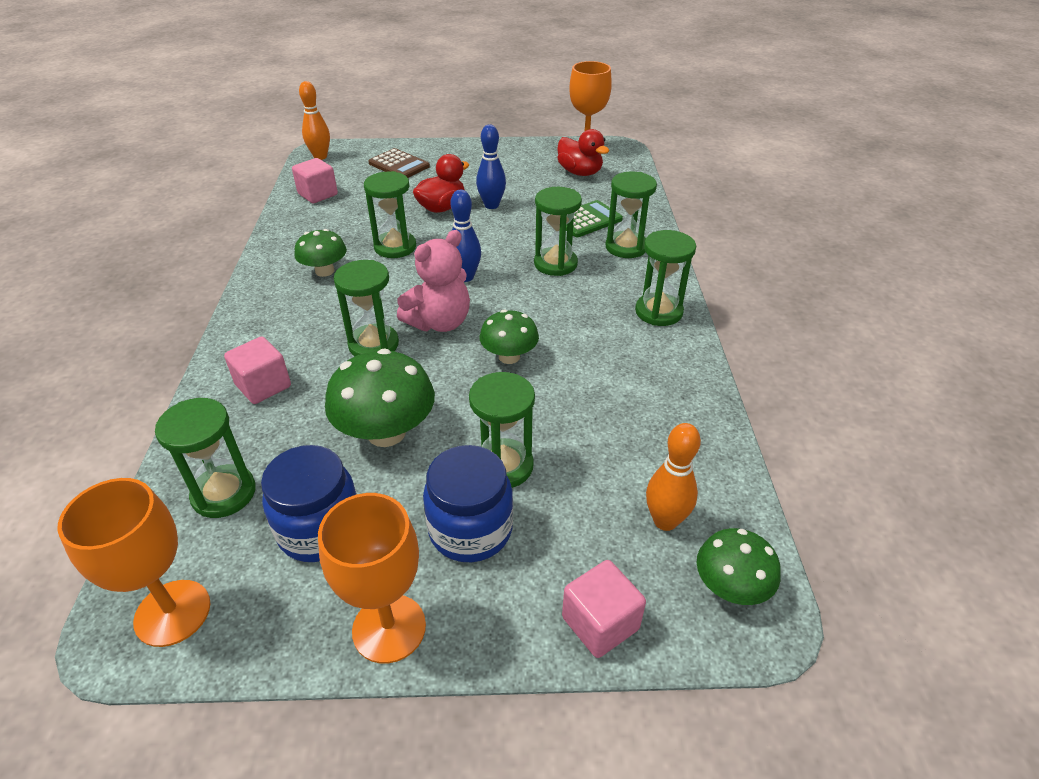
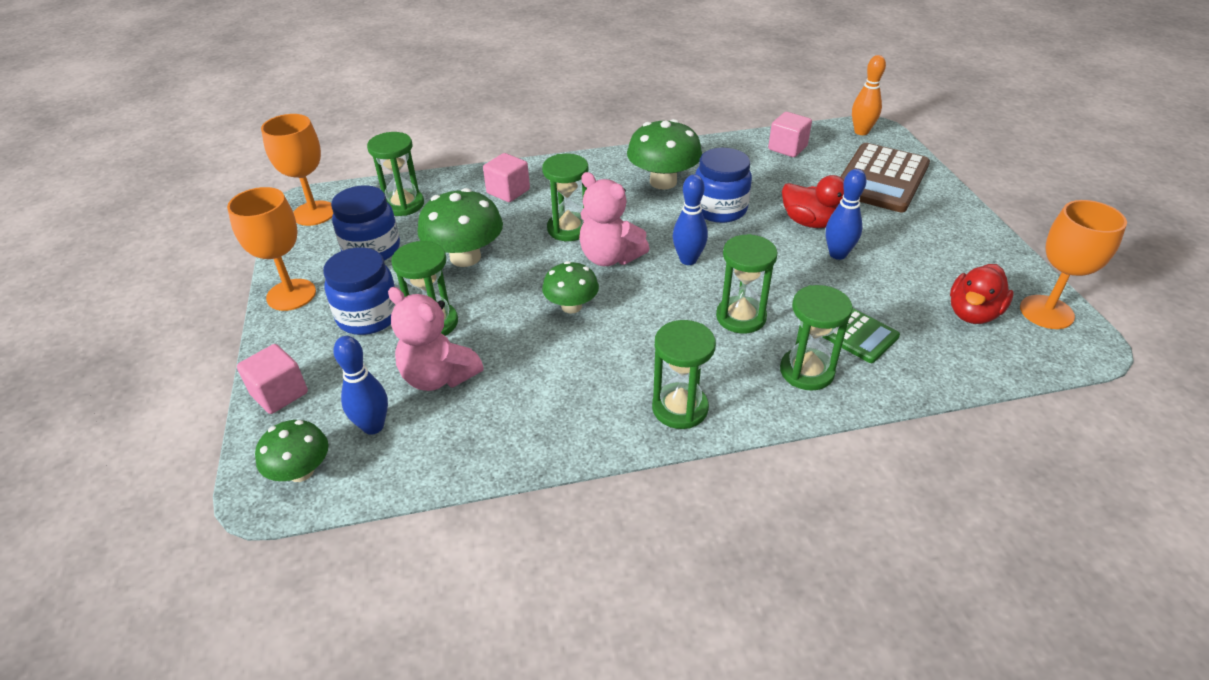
camera: 80 degrees right, 0 degrees up
green mushroom [294,229,347,277] -> green mushroom [627,119,702,190], size x1.60
green hourglass [364,171,416,258] -> blue jar [695,148,752,223]
brown calculator [368,148,430,178] -> brown calculator [840,143,930,212], size x1.68
orange bowling pin [646,423,701,531] -> blue bowling pin [333,336,388,435]
none -> pink teddy bear [388,287,484,391]

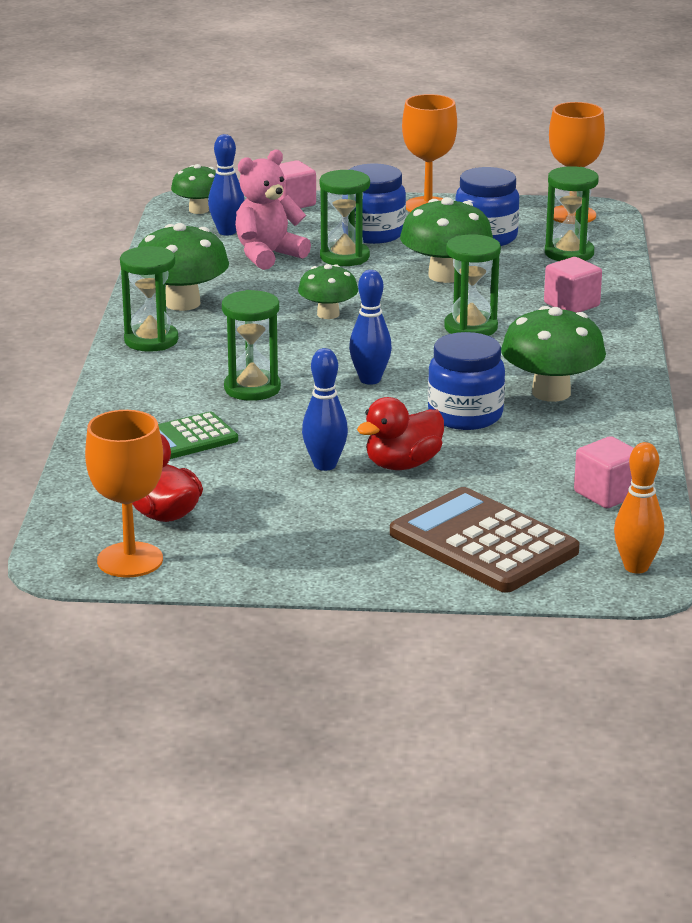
camera: 105 degrees right, 15 degrees down
pink teddy bear [579,172,649,266] -> none
green hourglass [780,285,853,390] -> none
none -> green mushroom [138,223,229,311]

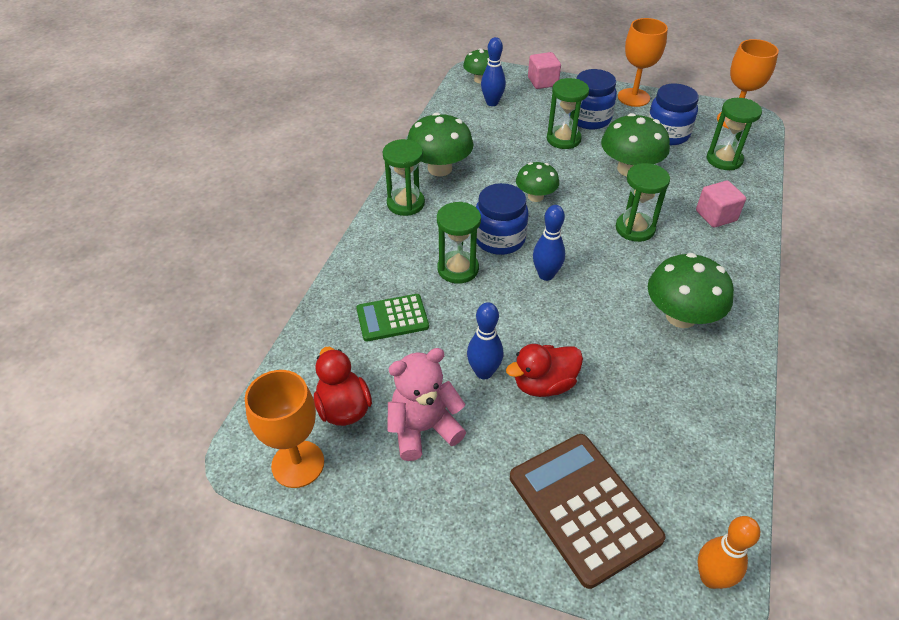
camera: 15 degrees right, 20 degrees up
pink teddy bear [235,150,311,270] -> pink teddy bear moved to [388,348,466,461]
blue jar [428,332,505,430] -> blue jar moved to [476,183,529,255]
pink cube [574,436,634,508] -> none

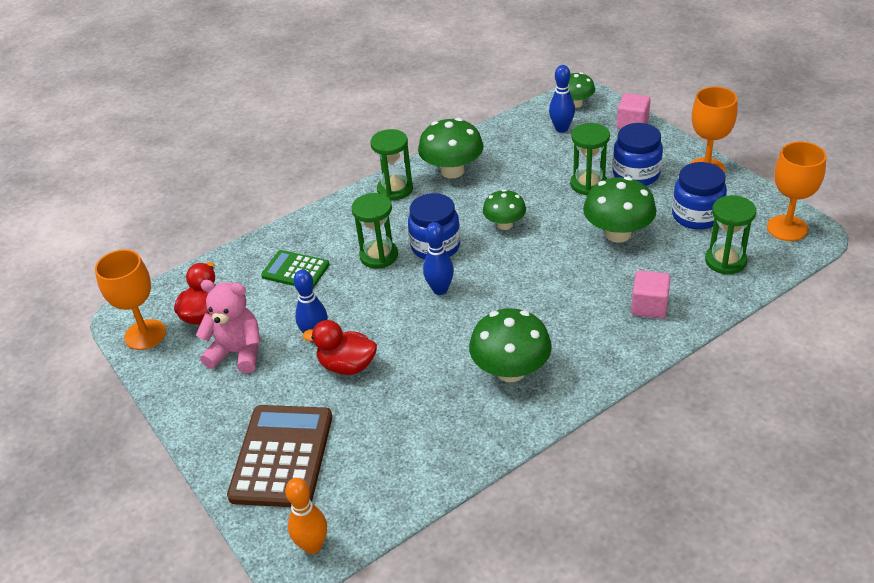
camera: 40 degrees right, 5 degrees down
green hourglass [616,163,670,242] -> none

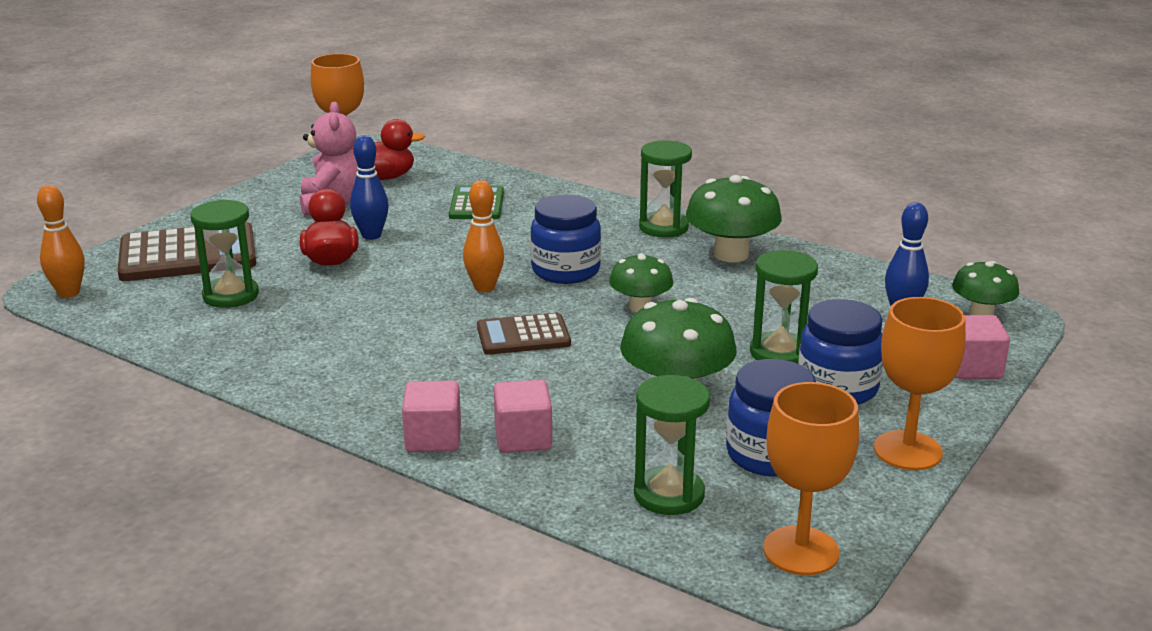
camera: 65 degrees right, 15 degrees down
green hourglass [351,193,398,268] -> green hourglass moved to [190,199,259,308]
blue bowling pin [423,222,454,295] -> orange bowling pin [463,180,504,292]
green mushroom [469,308,552,382] -> none
none -> pink cube [402,381,461,452]
none -> brown calculator [477,313,571,355]

